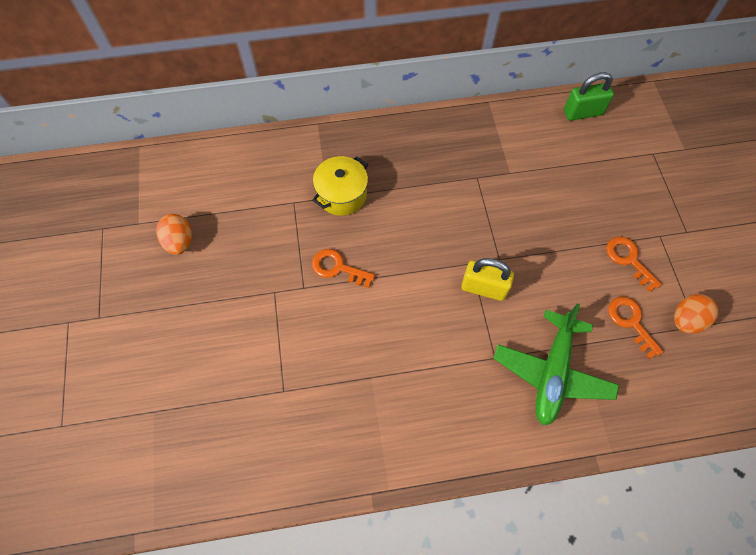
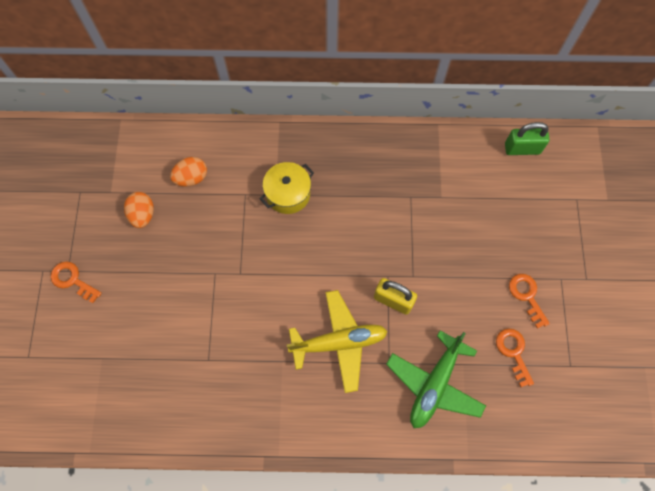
camera: 10 degrees right, 5 degrees up
orange key [312,249,375,288] -> orange key moved to [51,261,102,303]
orange egg [674,294,719,334] -> orange egg moved to [170,157,207,187]
none -> yellow plane [287,290,388,393]

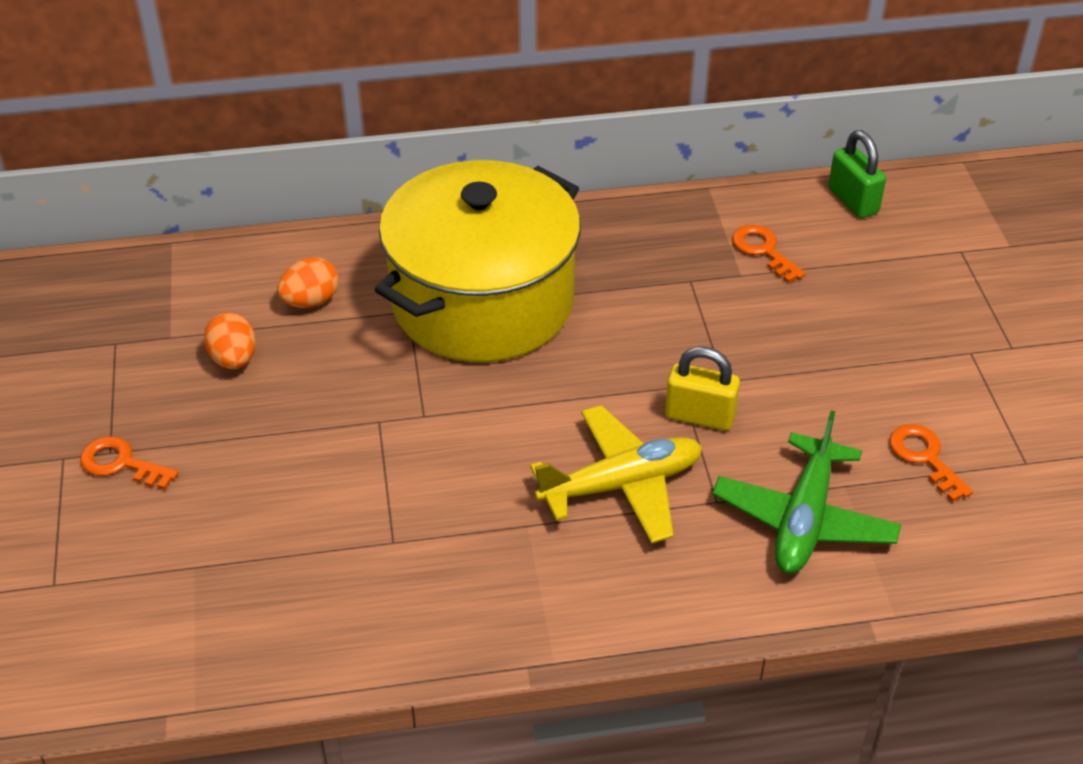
camera: 10 degrees left, 25 degrees down
yellow pot [260,162,314,214] -> yellow pot [375,160,581,362], size x2.37
green padlock [505,122,550,155] -> green padlock turned 75 degrees clockwise [828,130,886,218]
orange key [509,274,550,329] -> orange key moved to [732,224,805,283]

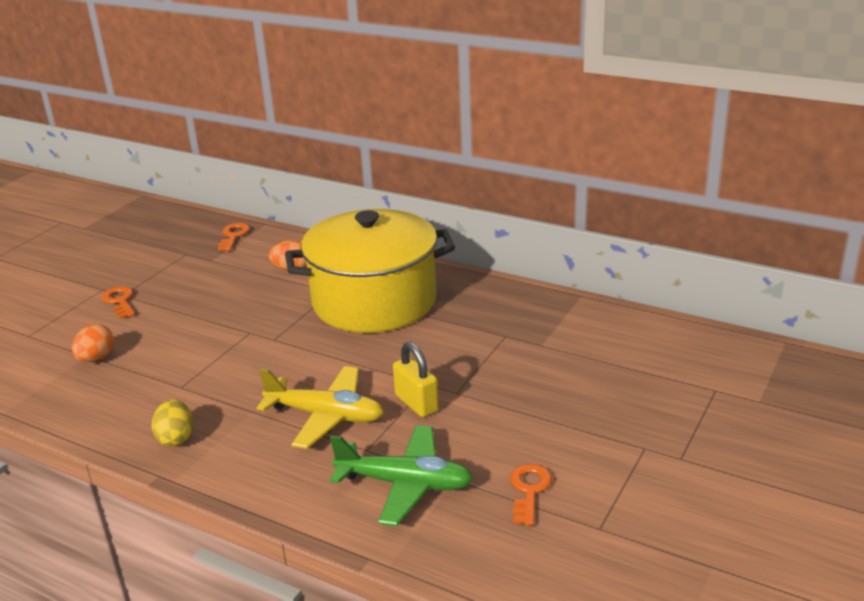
camera: 40 degrees right, 15 degrees down
orange egg [204,312,256,369] -> orange egg moved to [72,324,114,362]
green plane [712,410,902,574] -> green plane turned 135 degrees counterclockwise [330,425,473,526]
orange key [732,224,805,283] -> orange key moved to [218,223,250,251]
green padlock [828,130,886,218] -> none
none -> yellow egg [152,399,193,446]

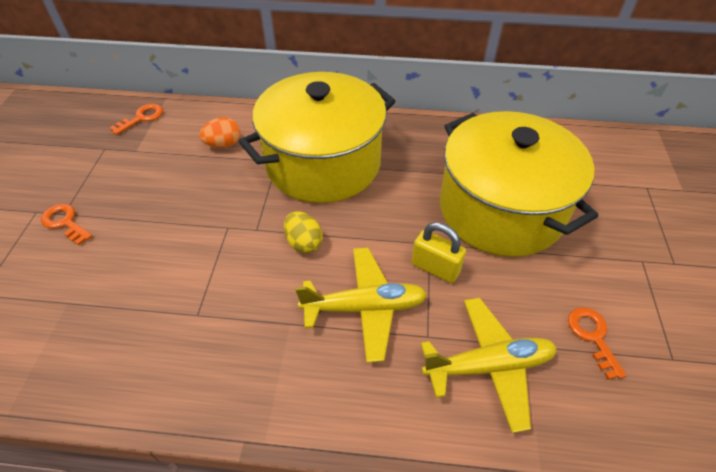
camera: 25 degrees left, 20 degrees up
orange egg [72,324,114,362] -> none
yellow egg [152,399,193,446] -> yellow egg moved to [284,211,323,253]
orange key [218,223,250,251] -> orange key turned 60 degrees clockwise [110,104,163,135]
green plane [330,425,473,526] -> yellow plane [421,298,557,433]
none -> yellow pot [440,111,598,257]

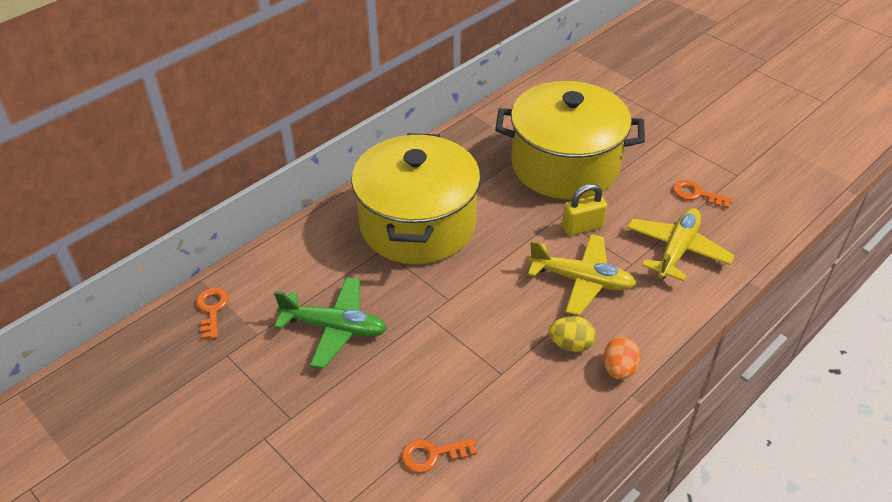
camera: 50 degrees left, 5 degrees down
orange key [41,204,93,245] -> orange key moved to [401,438,477,473]
orange egg [200,117,240,148] -> orange egg moved to [603,337,640,380]
yellow egg [284,211,323,253] -> yellow egg moved to [548,316,596,352]
yellow plane [296,248,427,363] -> yellow plane turned 75 degrees clockwise [528,234,636,316]
none -> green plane [274,277,387,369]

